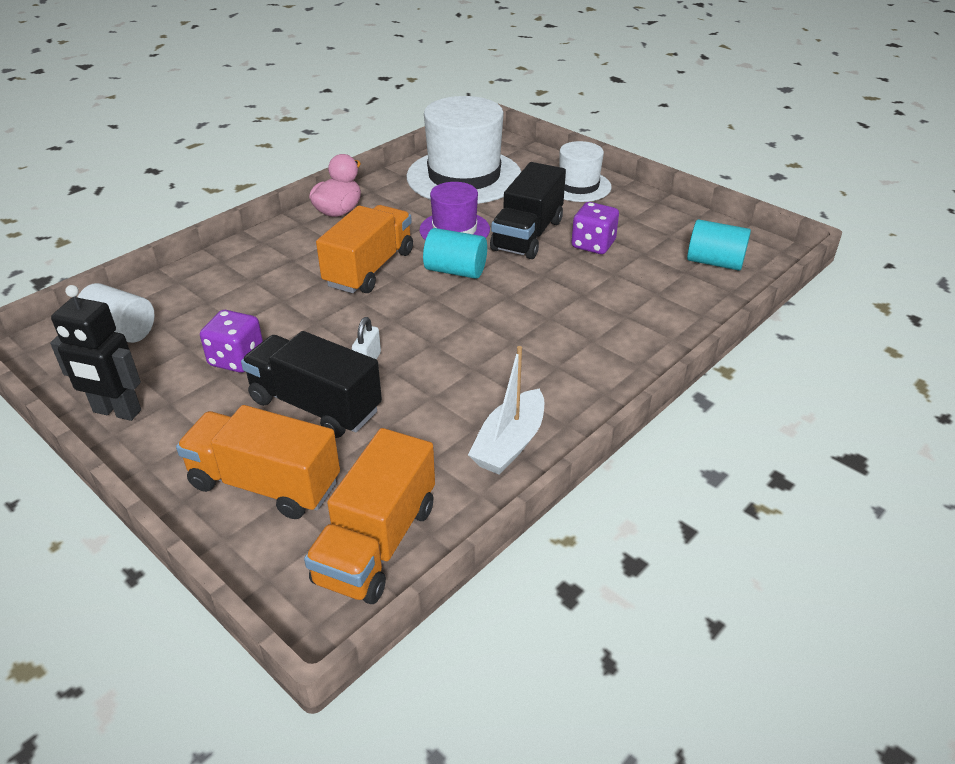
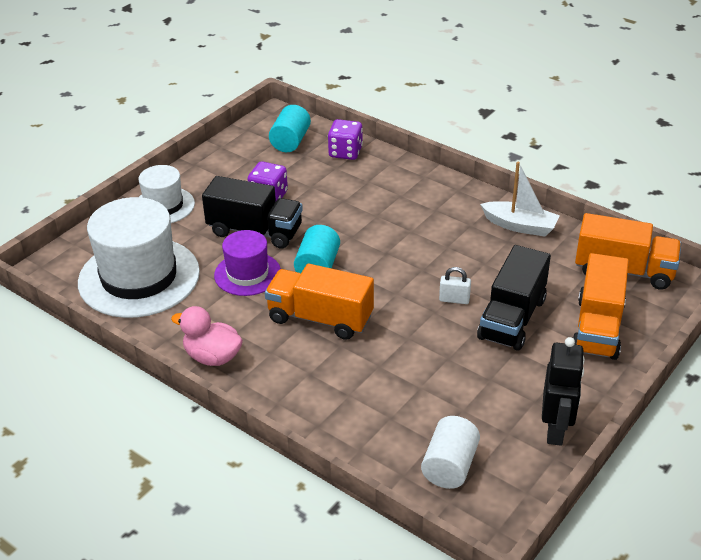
camera: 95 degrees left, 0 degrees up
purple dice [200,310,263,373] -> purple dice moved to [328,119,363,160]

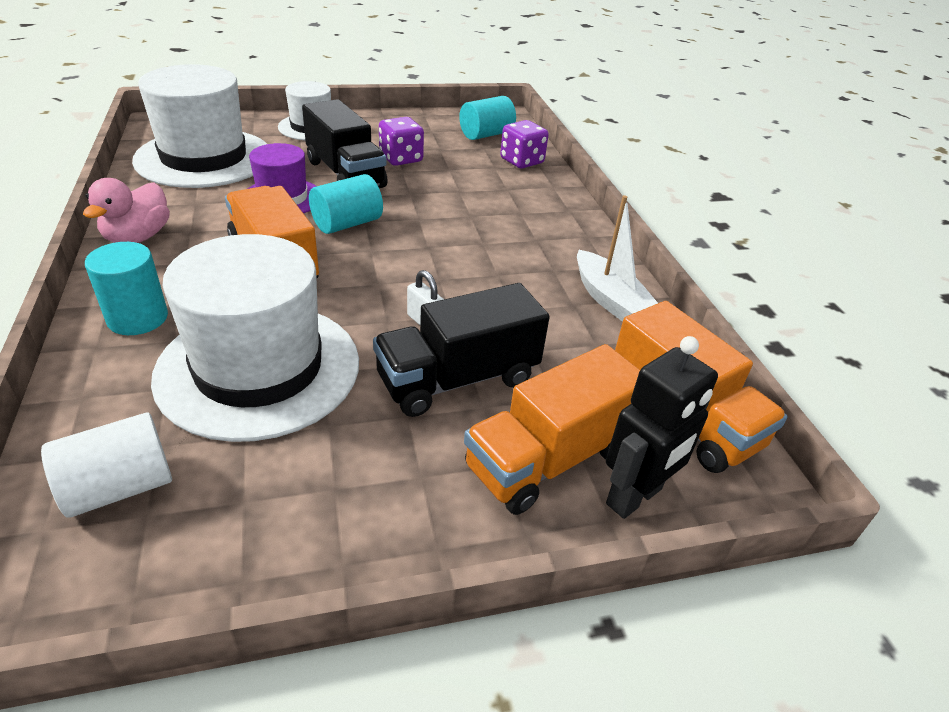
camera: 35 degrees right, 0 degrees up
pink duck [171,306,243,366] -> pink duck turned 135 degrees counterclockwise [83,178,170,243]
black robot [542,337,585,446] -> black robot moved to [606,336,718,519]
none -> turquoise cylinder [85,242,168,335]
none -> white hat [151,234,359,442]

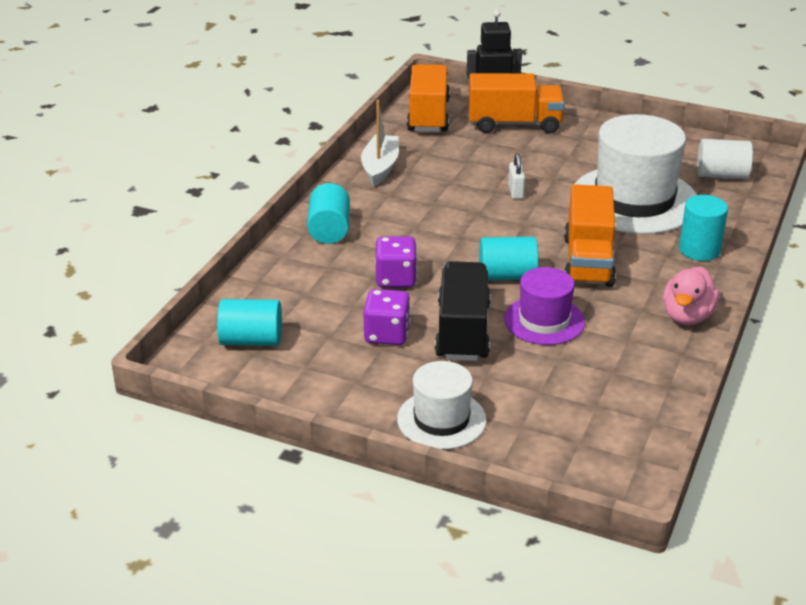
camera: 140 degrees left, 5 degrees down
pink duck [83,178,170,243] -> pink duck turned 150 degrees clockwise [663,267,720,325]
white hat [132,64,267,188] -> none
black truck [373,283,550,417] -> none
purple dice [500,120,549,169] -> purple dice moved to [375,236,417,287]
none -> turquoise cylinder [307,183,350,244]

